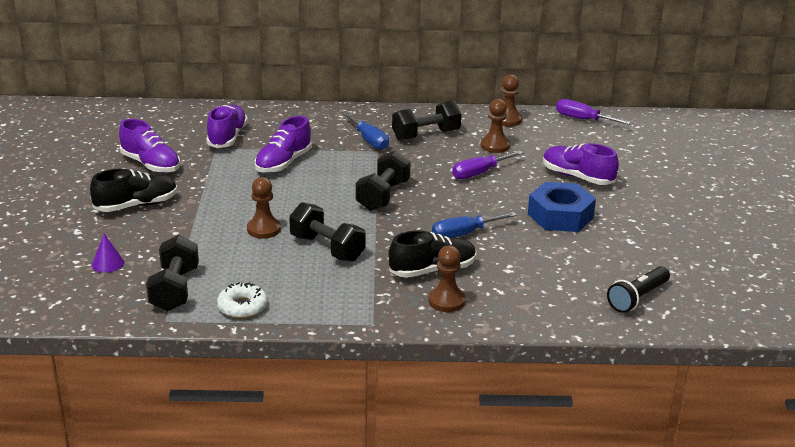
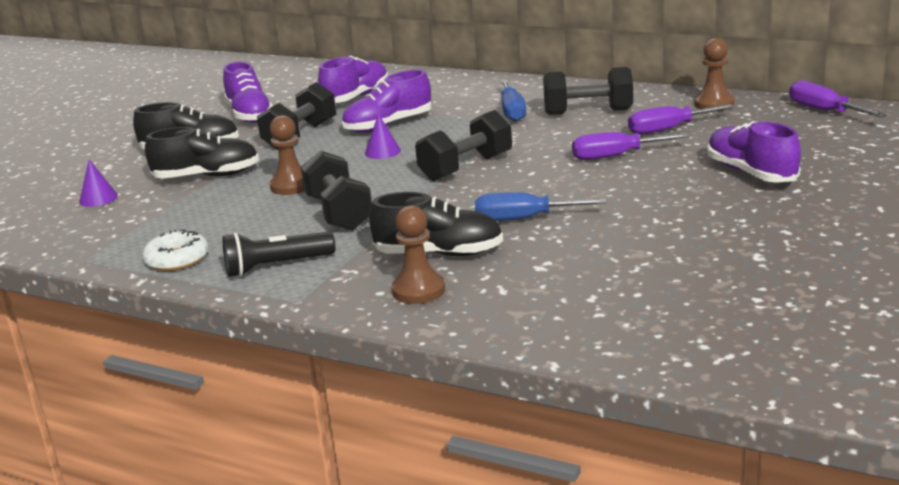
camera: 30 degrees right, 5 degrees down
black dumbbell [146,235,199,312] -> black dumbbell moved to [257,82,337,150]
brown pawn [481,99,510,153] -> purple screwdriver [628,104,734,135]
blue nut [528,182,596,232] -> none
black flashlight [607,266,670,313] -> black flashlight moved to [223,232,335,277]
none -> black shoe [145,127,259,178]
none -> purple cone [365,113,401,159]

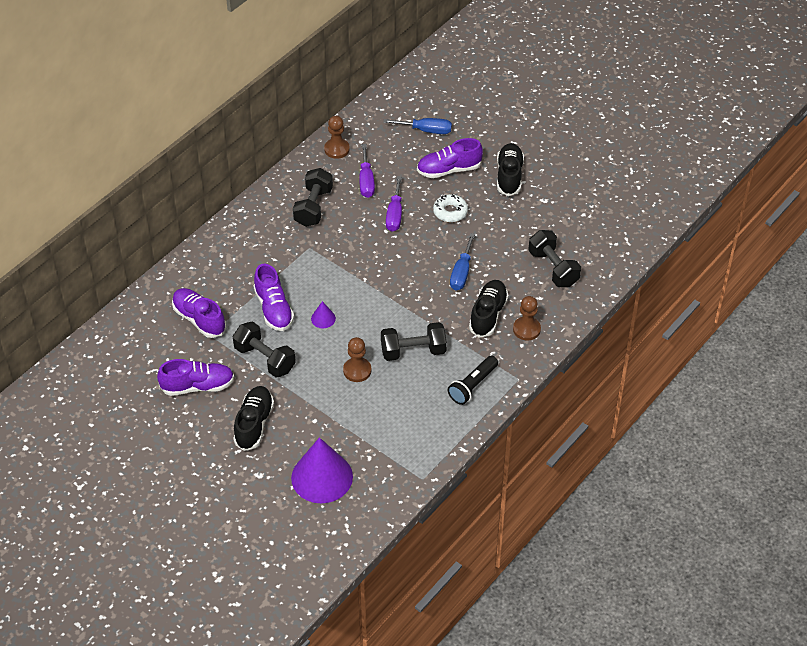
camera: 80 degrees left, 25 degrees up
purple cone [79,160,118,207] -> purple cone [291,437,353,504], size x2.32
white donut [142,229,208,271] -> white donut moved to [433,194,468,222]
black shoe [145,127,259,178] -> black shoe moved to [497,143,524,196]
black flashlight [223,232,335,277] -> black flashlight turned 45 degrees clockwise [448,355,498,405]
black dumbbell [415,110,512,181] -> black dumbbell moved to [528,230,581,287]
blue screwdriver [501,80,526,122] -> blue screwdriver moved to [383,118,452,134]
purple screwdriver [789,80,887,117] -> none

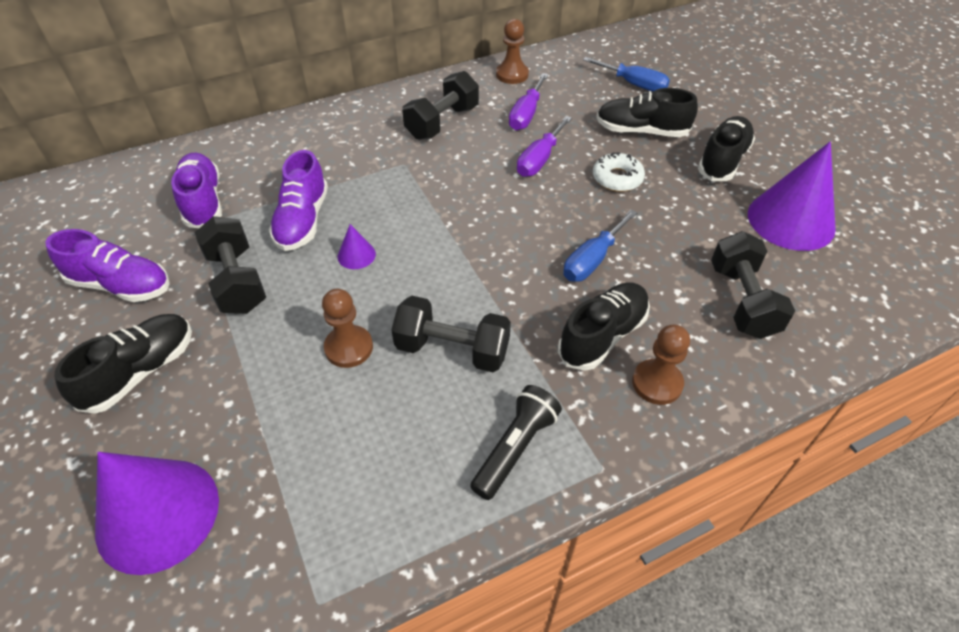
camera: 25 degrees right, 0 degrees up
purple shoe [417,138,483,178] -> black shoe [596,88,698,137]
black flashlight [448,355,498,405] -> black flashlight turned 150 degrees clockwise [470,385,562,500]
none -> purple cone [748,142,836,251]

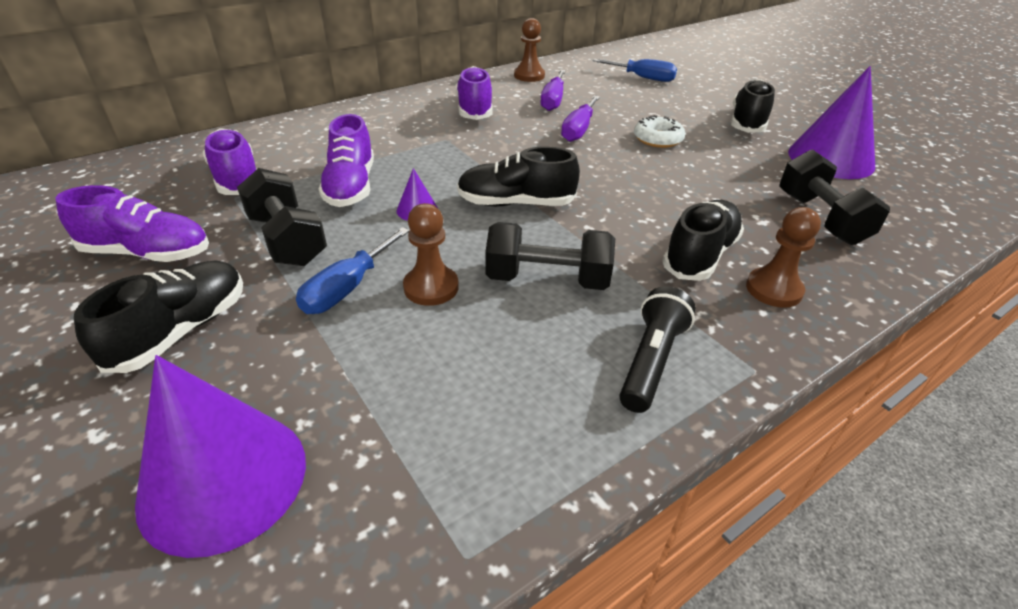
camera: 10 degrees left, 10 degrees down
black dumbbell [402,71,479,140] -> purple shoe [456,66,493,120]
blue screwdriver [563,210,637,282] -> blue screwdriver moved to [296,227,410,314]
black shoe [596,88,698,137] -> black shoe moved to [457,146,580,206]

